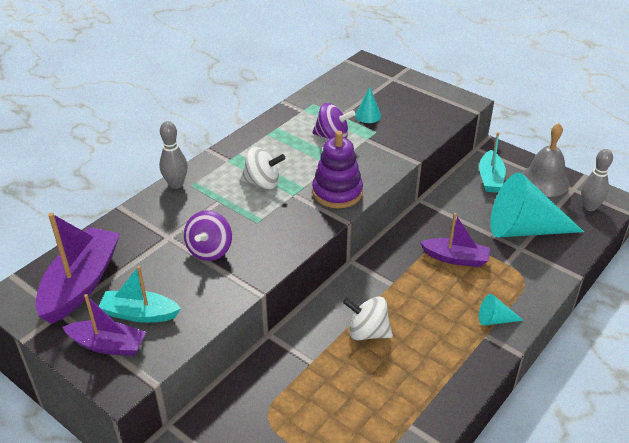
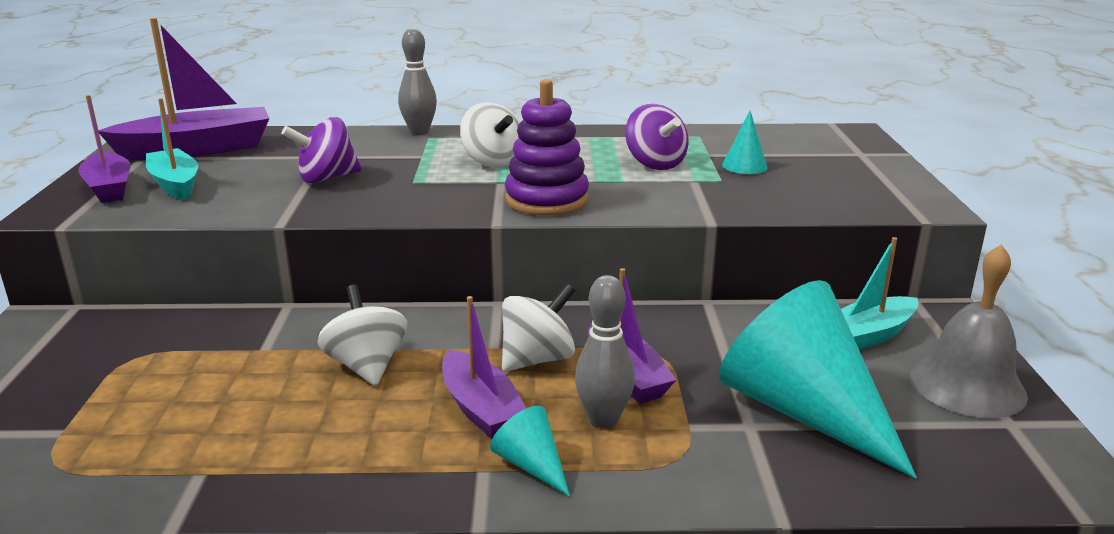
camera: 50 degrees right, 15 degrees down
grey bowling pin [581,149,613,211] -> grey bowling pin moved to [575,275,635,428]
none -> purple boat [442,296,526,439]
none -> white spinning top [502,284,575,372]

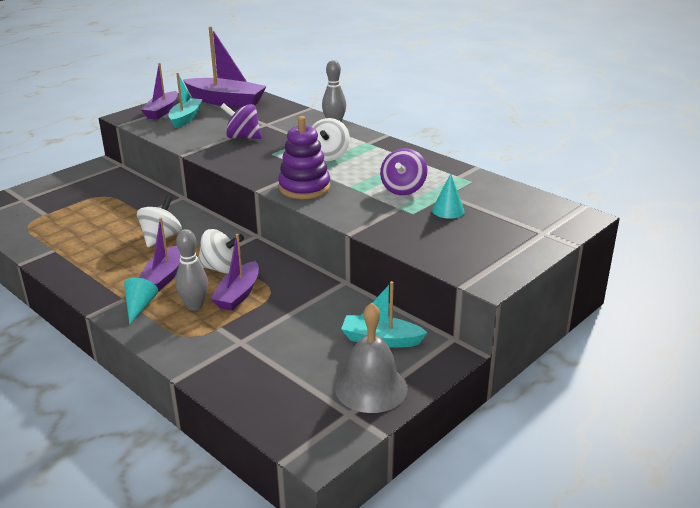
camera: 45 degrees right, 5 degrees up
turquoise cone [719,280,917,479] -> none

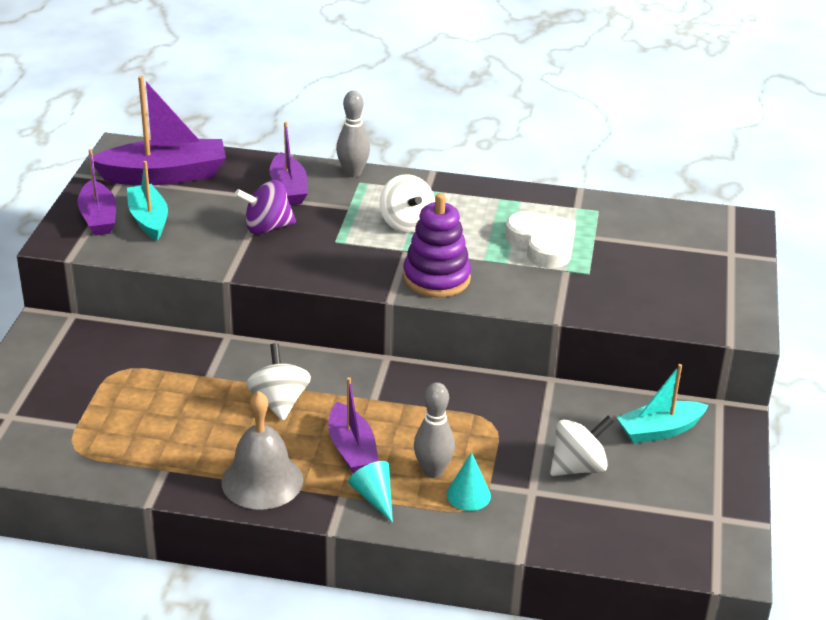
camera: 35 degrees left, 5 degrees up
white spinning top [198,229,244,274] -> white spinning top moved to [550,416,614,476]
purple boat [211,234,259,311] -> purple boat moved to [269,122,308,205]
grey bell [335,303,408,413] -> grey bell moved to [221,391,303,510]
purple spinning top [380,148,427,195] -> white heart [505,211,576,268]
turquoise cone [432,173,464,219] -> turquoise cone moved to [446,452,491,511]

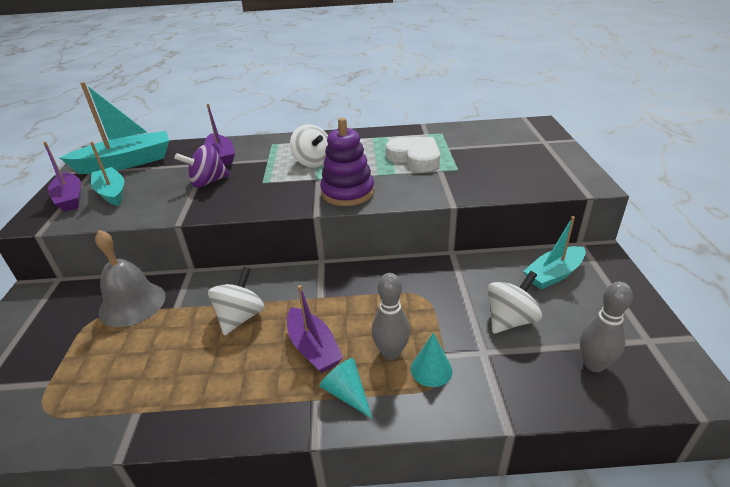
camera: 10 degrees left, 0 degrees up
purple boat [89,76,226,185] -> turquoise boat [60,82,169,174]
grey bell [221,391,303,510] -> grey bell moved to [95,230,166,327]
white spinning top [246,343,311,421] -> white spinning top turned 45 degrees clockwise [208,267,264,336]
grey bowling pin [336,91,370,177] -> grey bowling pin moved to [580,282,633,372]

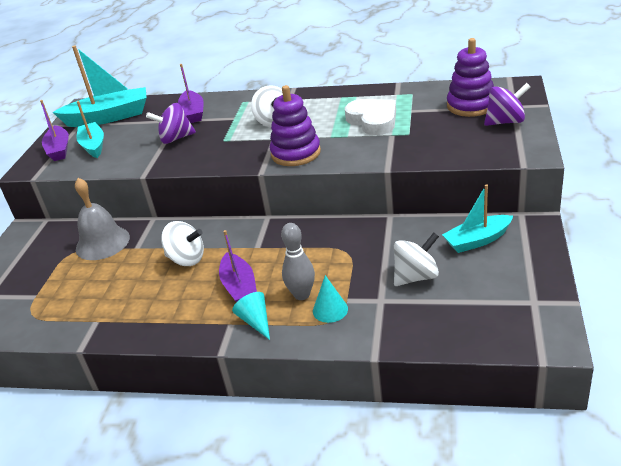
camera: 15 degrees right, 0 degrees up
white spinning top [208,267,264,336] -> white spinning top turned 75 degrees clockwise [161,221,204,266]
grey bowling pin [580,282,633,372] -> none
none -> purple stacking toy [447,38,494,117]
none -> purple spinning top [484,83,531,126]

